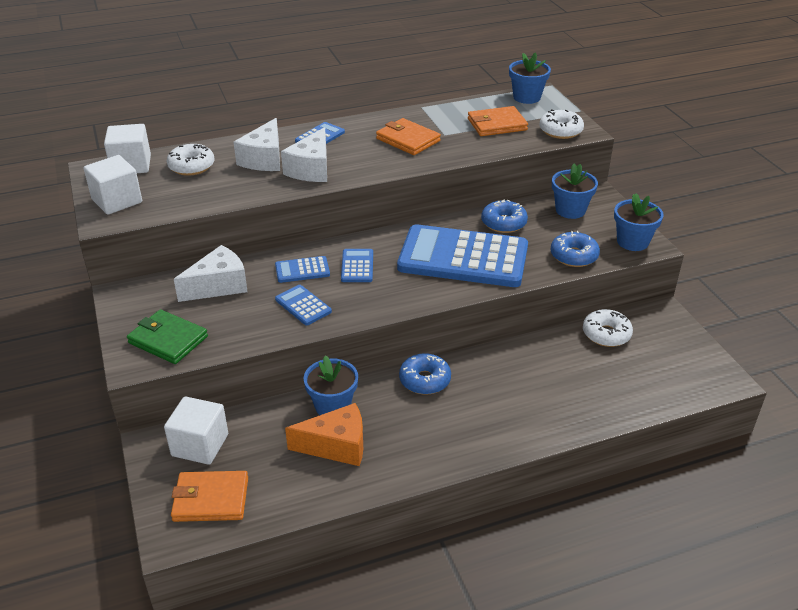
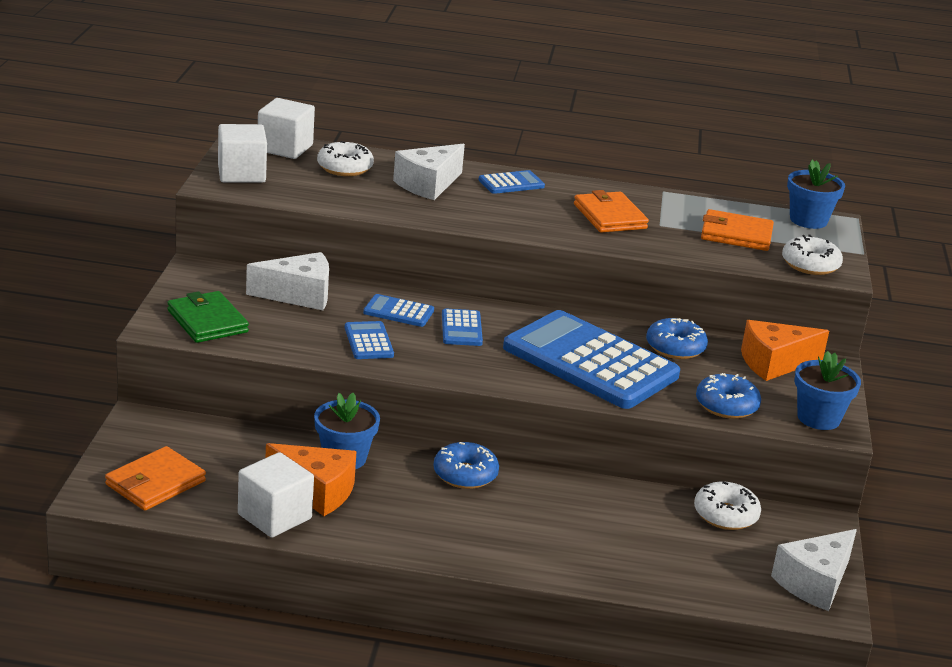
camera: 25 degrees right, 10 degrees down
white cube [164,396,228,465] -> white cube moved to [238,452,314,538]
orange wallet [171,471,248,522] -> orange wallet turned 75 degrees counterclockwise [105,446,206,511]
white cheese [281,127,327,182] -> white cheese moved to [771,529,857,611]
blue calculator [341,249,373,282] -> blue calculator turned 150 degrees clockwise [442,308,483,346]
blue flower pot [552,164,598,219] -> orange cheese [741,320,829,381]

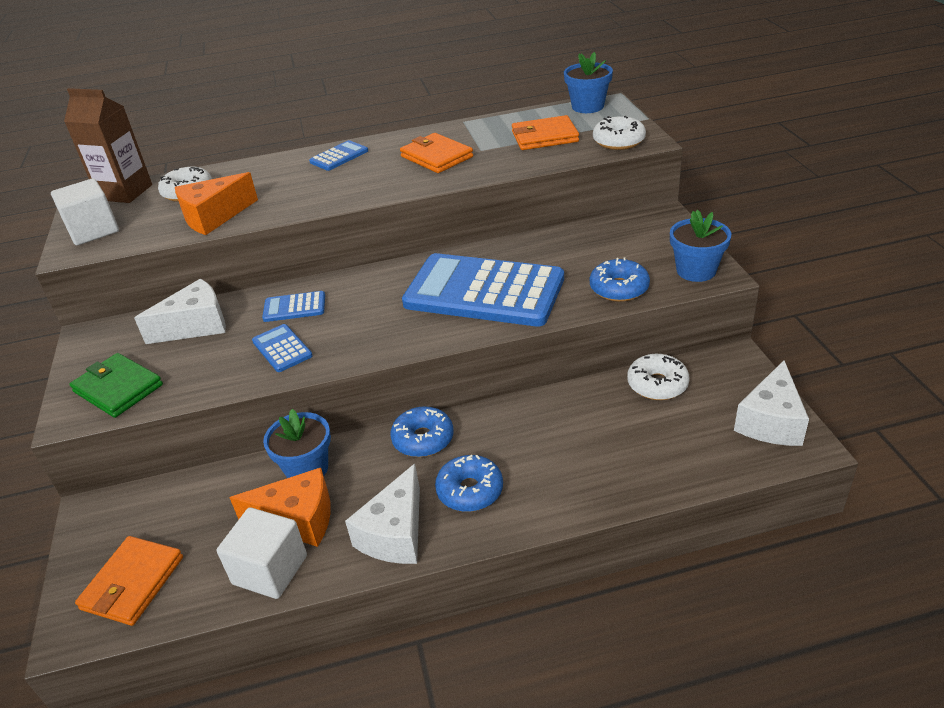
camera: 15 degrees left, 10 degrees up
white cube [258,98,315,159] -> brown carton [64,88,152,203]
white cheese [393,144,465,200] -> white cheese moved to [345,464,420,564]
blue calculator [442,308,483,346] -> none
blue donut [646,318,708,359] -> blue donut moved to [435,455,503,512]
orange cheese [741,320,829,381] -> orange cheese moved to [175,172,258,235]

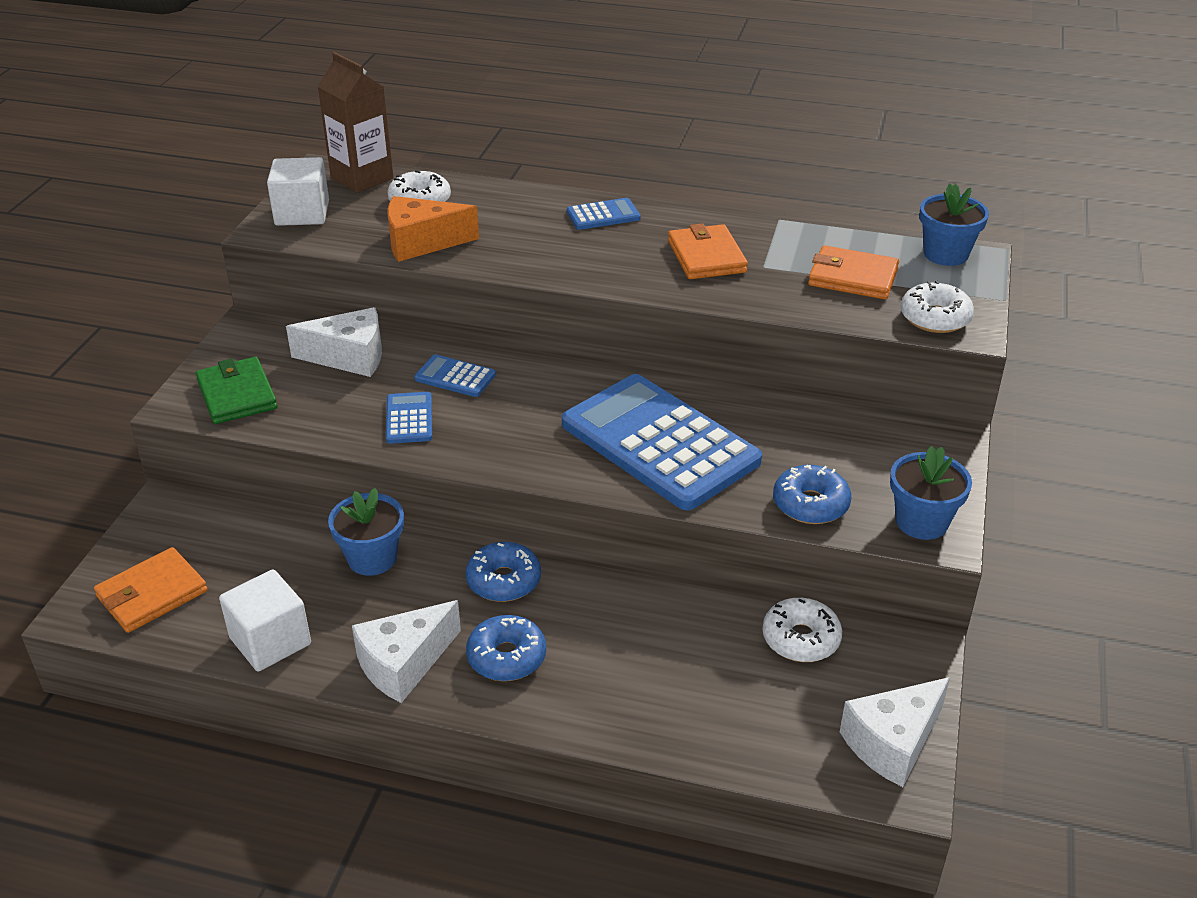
camera: 25 degrees right, 0 degrees up
orange cheese [230,468,331,547] -> none

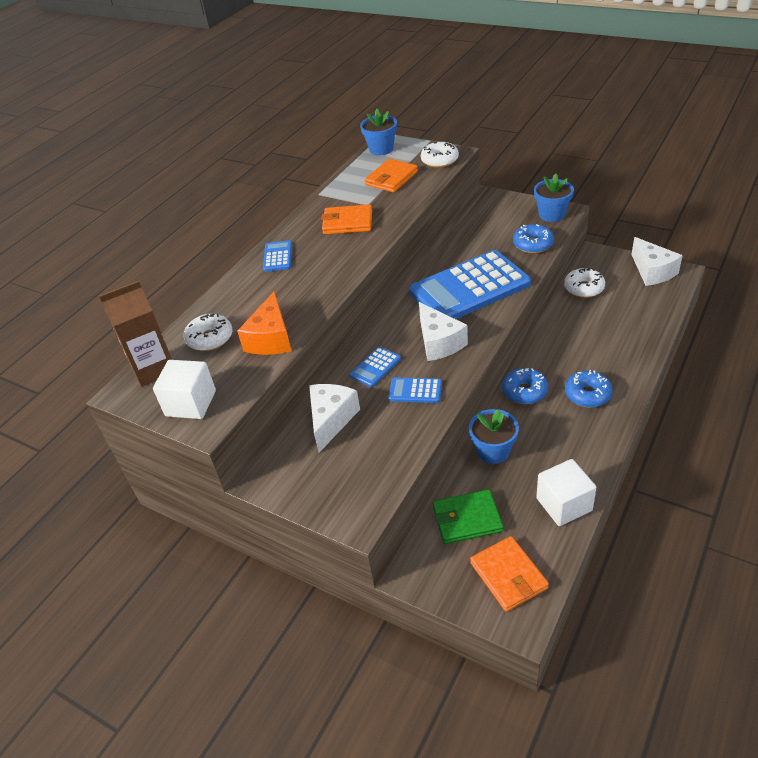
camera: 70 degrees left, 5 degrees up
green wallet [196,357,278,424] -> green wallet moved to [433,489,503,544]
white cheese [352,600,461,703] -> white cheese moved to [419,302,468,361]

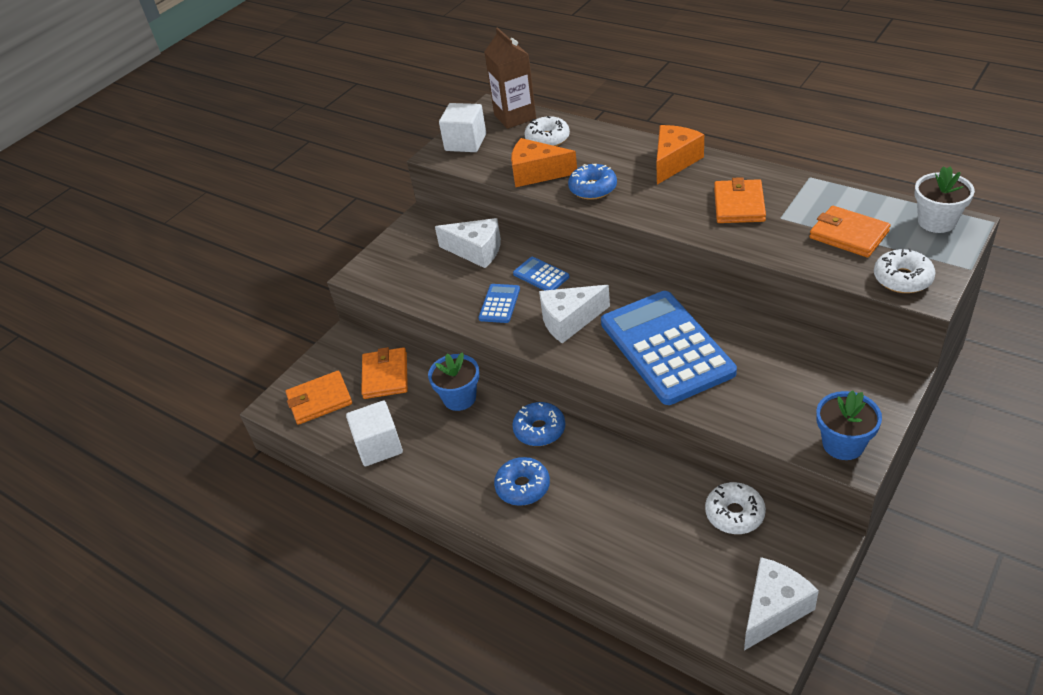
camera: 95 degrees right, 0 degrees up
blue calculator [263,240,292,272] -> orange cheese [656,125,704,185]
blue flower pot [360,109,397,156] -> white flower pot [915,166,975,233]
green wallet [433,489,503,544] -> orange wallet [361,347,408,399]
blue donut [513,224,554,253] -> blue donut moved to [568,164,617,200]
white cheese [631,237,683,286] -> white cheese turned 150 degrees clockwise [744,557,819,651]

